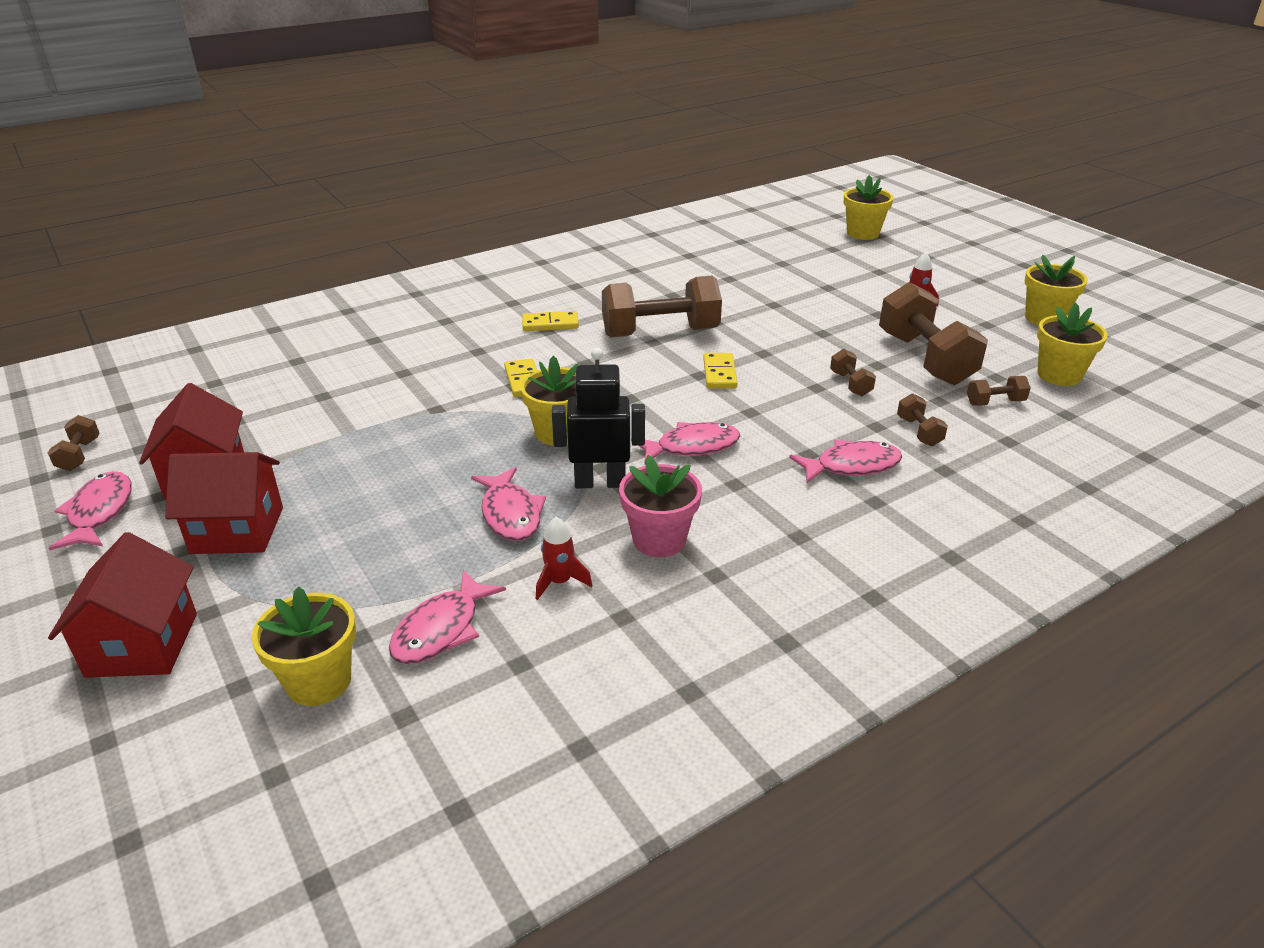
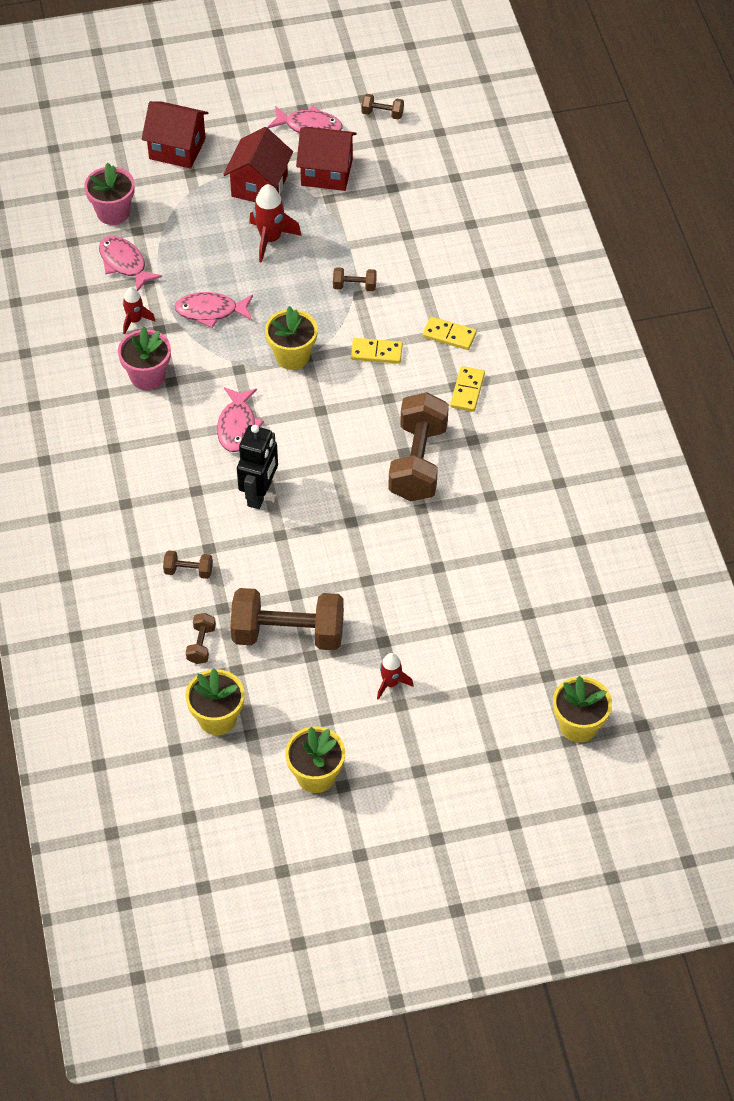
camera: 110 degrees right, 20 degrees up
yellow flower pot [252,586,356,706] -> pink flower pot [84,163,135,225]
black robot [552,348,645,488] -> black robot moved to [237,425,278,509]
yellow domino [703,353,737,388] -> yellow domino moved to [422,317,477,350]
pink fish [789,440,902,483] -> none
brown dumbbell [830,349,876,396] -> brown dumbbell moved to [333,267,377,291]
none -> red rocket [249,184,302,263]

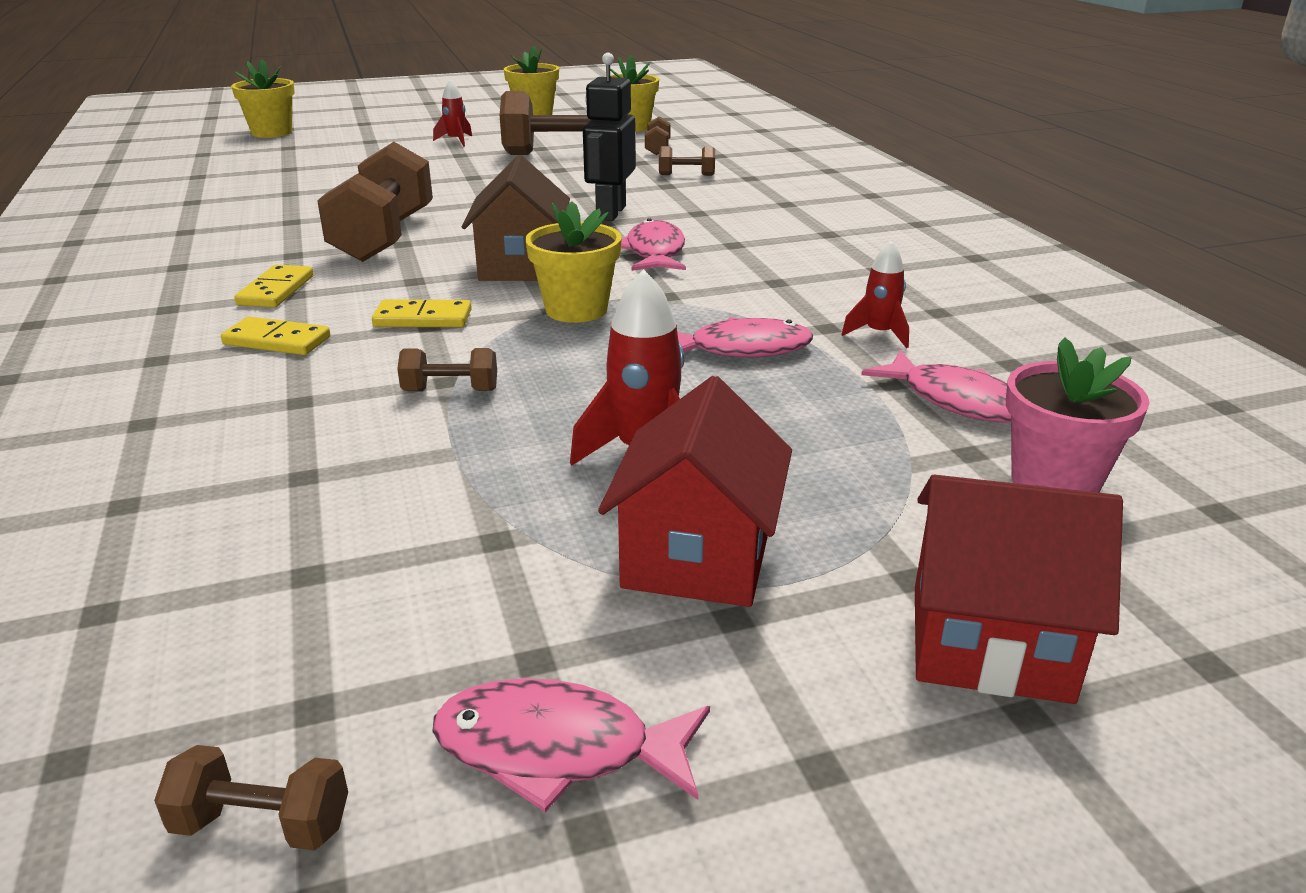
camera: 175 degrees right, 25 degrees down
pink flower pot [118,327,171,390] -> none
red house [296,127,357,191] -> none
none -> brown house [462,155,570,281]

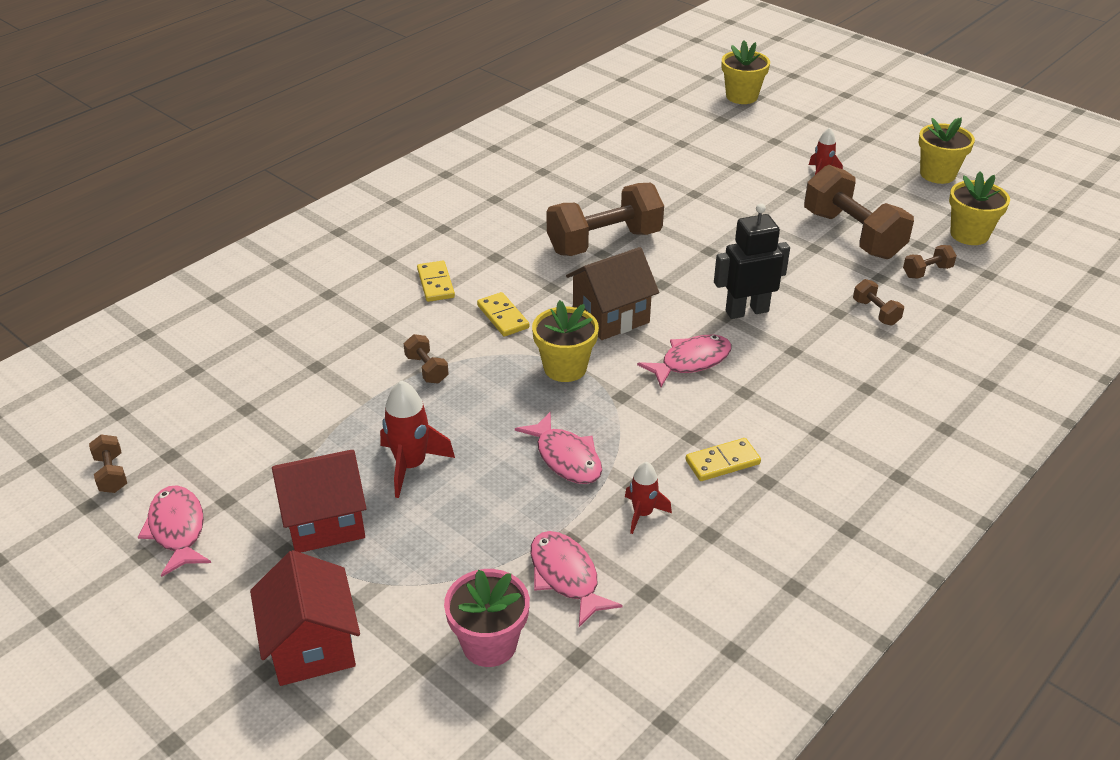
camera: 60 degrees right, 10 degrees up
yellow domino [234,265,314,308] -> yellow domino moved to [686,438,761,481]
pink fish [861,350,1011,422] -> pink fish turned 135 degrees clockwise [531,531,623,627]

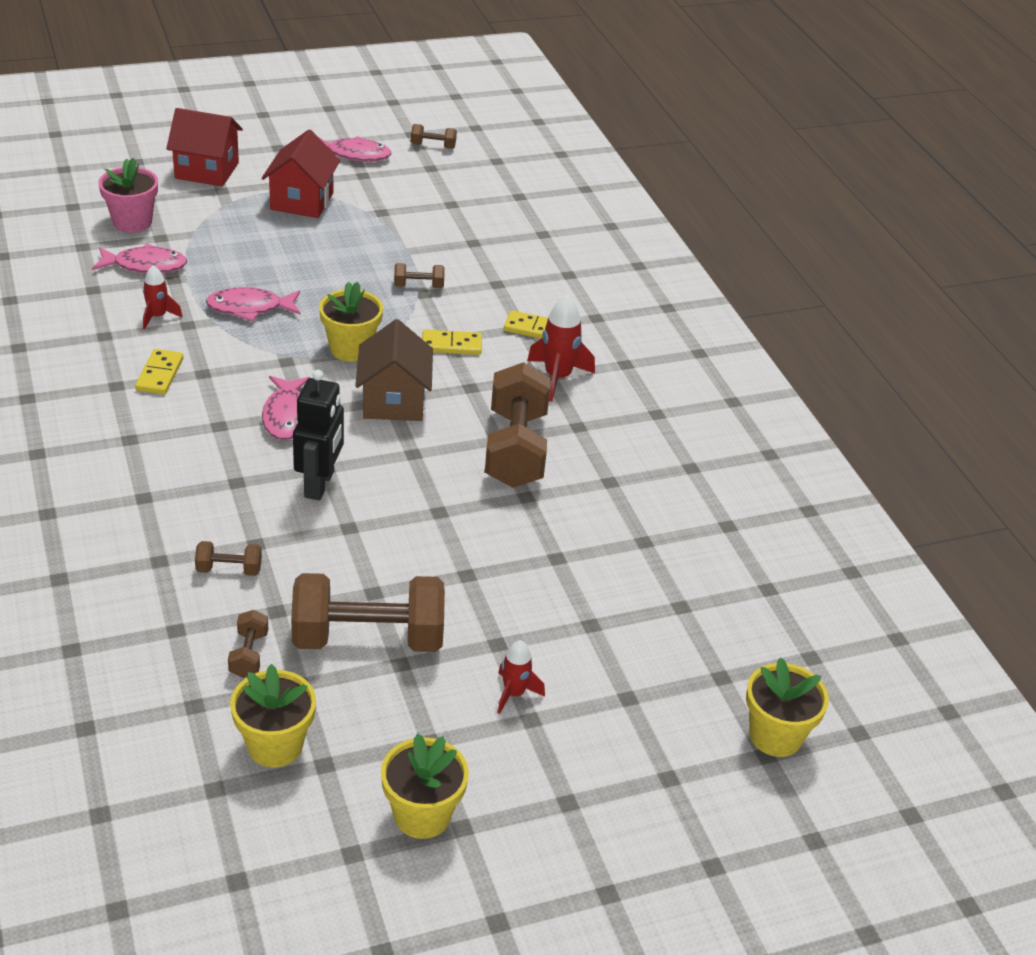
camera: 115 degrees right, 0 degrees up
red rocket [380,380,455,498] -> red rocket moved to [527,295,595,402]

